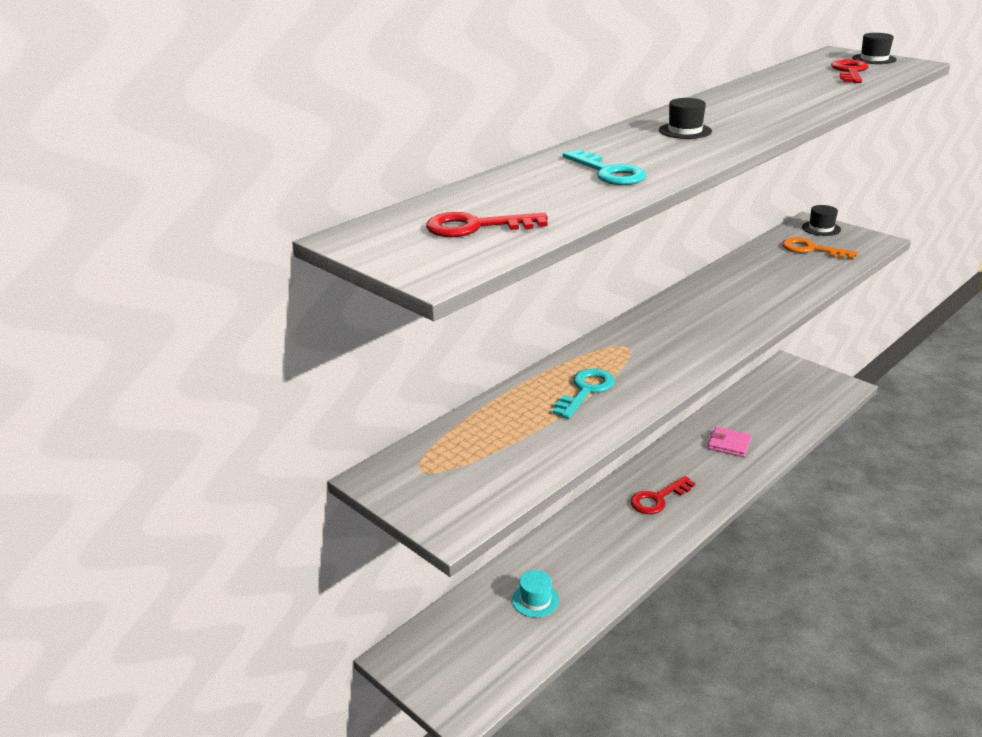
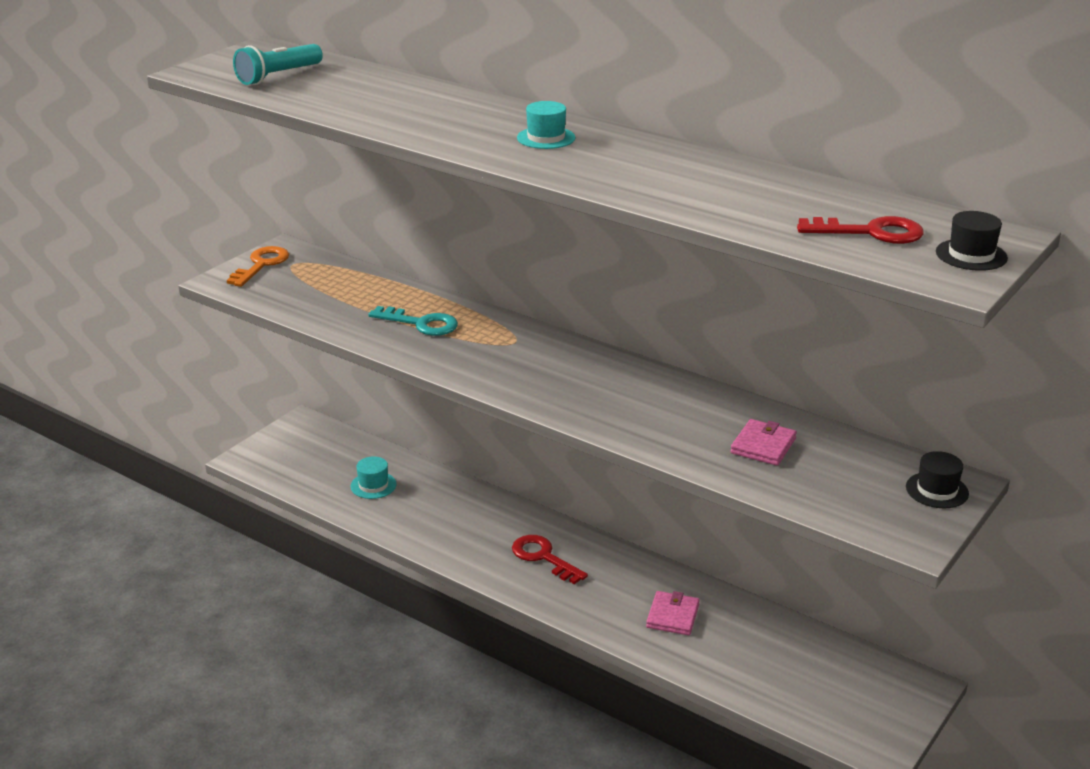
camera: 80 degrees right, 0 degrees up
red key [426,212,548,237] -> turquoise flashlight [233,44,323,85]
turquoise key [563,149,647,185] -> none
black hat [659,98,712,139] -> turquoise hat [517,101,576,149]
orange key [782,238,858,260] -> orange key moved to [227,246,289,287]
none -> pink wallet [731,419,797,466]

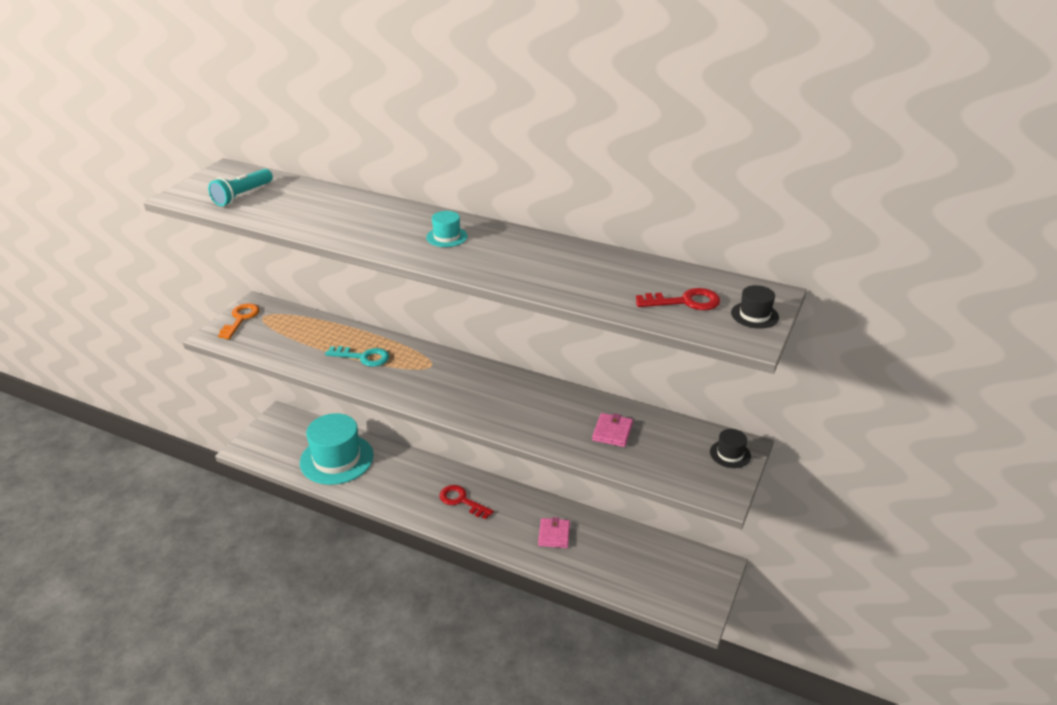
camera: 10 degrees left, 5 degrees up
turquoise hat [351,456,397,499] -> turquoise hat [300,413,374,485], size x2.32

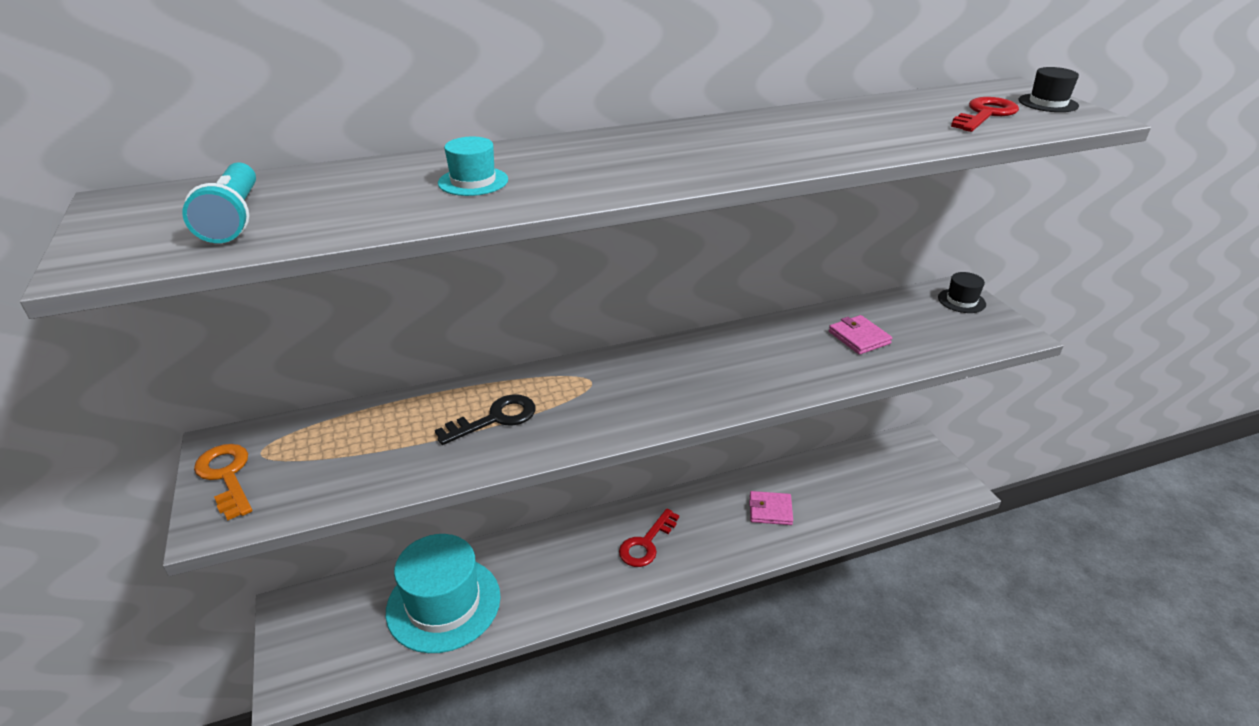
camera: 45 degrees left, 0 degrees up
turquoise key [325,346,389,367] -> black key [435,394,536,445]
turquoise hat [426,211,467,247] -> turquoise hat moved to [438,136,508,196]
red key [439,485,494,519] -> red key turned 45 degrees counterclockwise [619,509,679,567]
pink wallet [538,517,570,548] -> pink wallet turned 45 degrees counterclockwise [749,491,793,525]

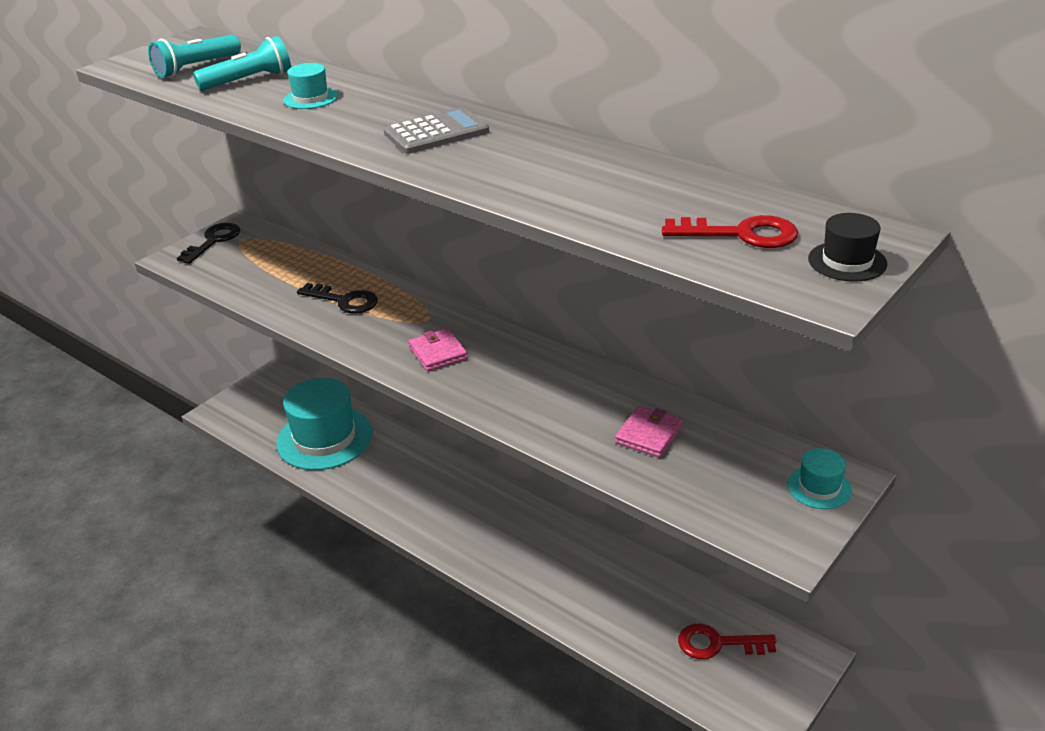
camera: 60 degrees right, 0 degrees up
orange key [194,444,252,521] -> black key [177,223,240,264]
red key [619,509,679,567] -> red key moved to [678,624,776,659]
pink wallet [749,491,793,525] -> pink wallet moved to [409,328,468,371]
black hat [938,272,986,313] -> turquoise hat [788,448,852,509]
none -> turquoise flashlight [193,36,291,91]
none -> grey calculator [384,107,489,154]

